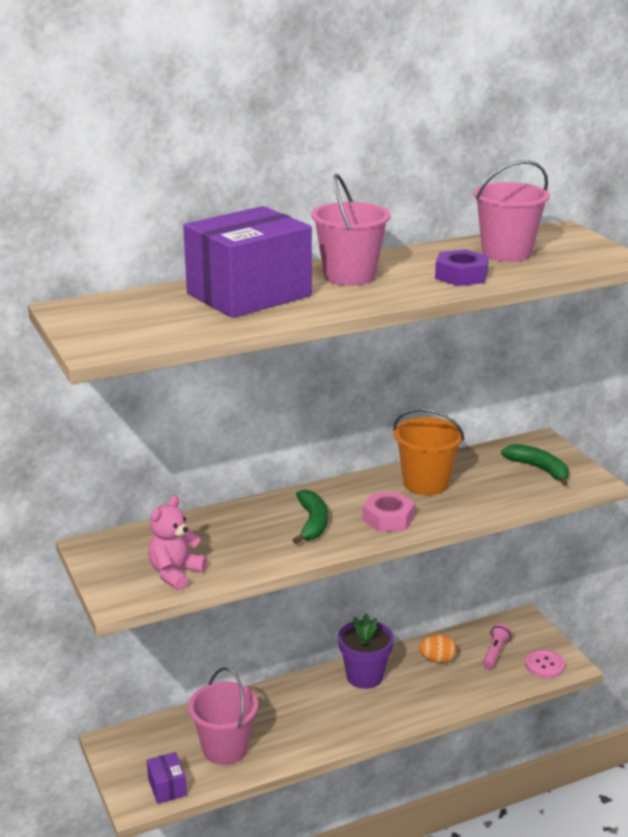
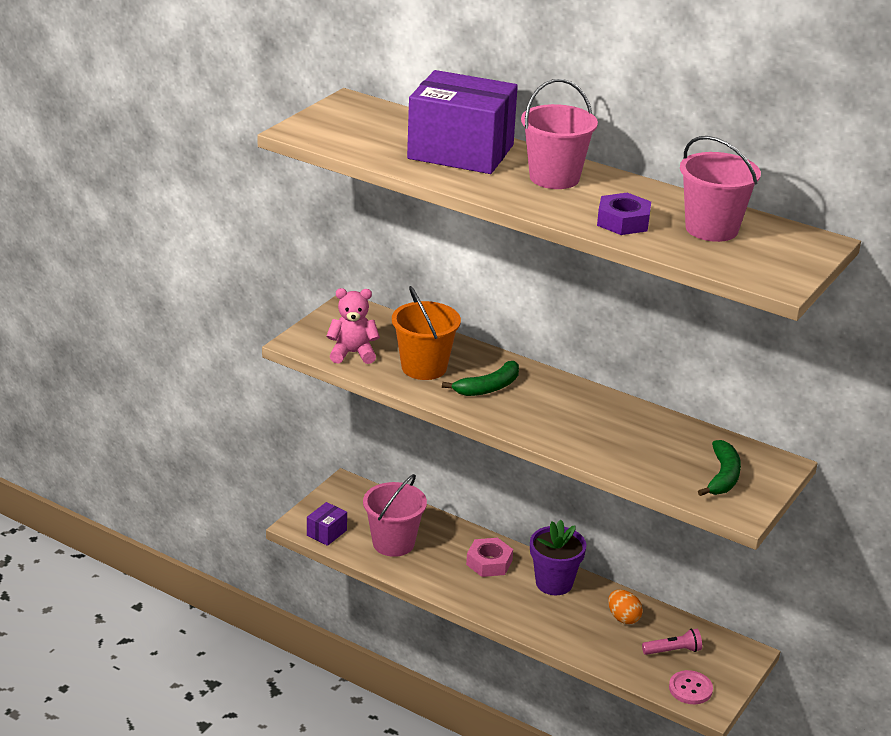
camera: 55 degrees right, 5 degrees up
pink nut [362,492,415,532] -> pink nut moved to [466,538,513,577]
orange bucket [393,408,465,495] -> orange bucket moved to [392,286,461,380]

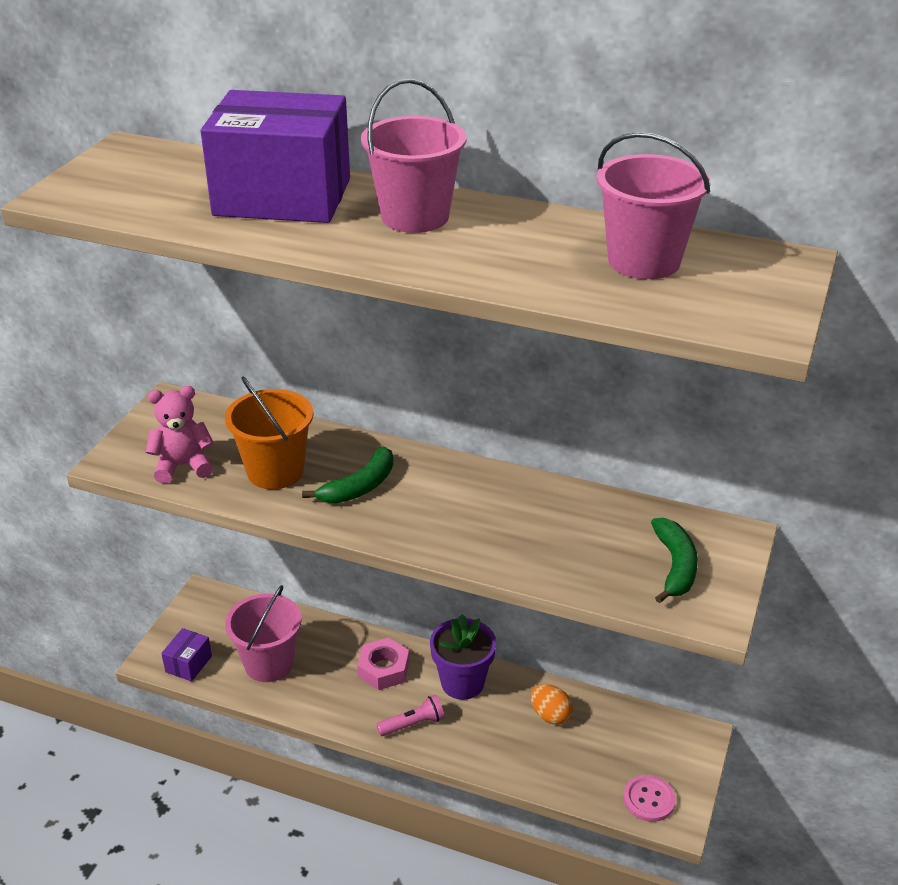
camera: 10 degrees left, 5 degrees up
purple nut [597,193,651,235] -> none
pink flashlight [642,629,702,655] -> pink flashlight moved to [376,695,444,736]

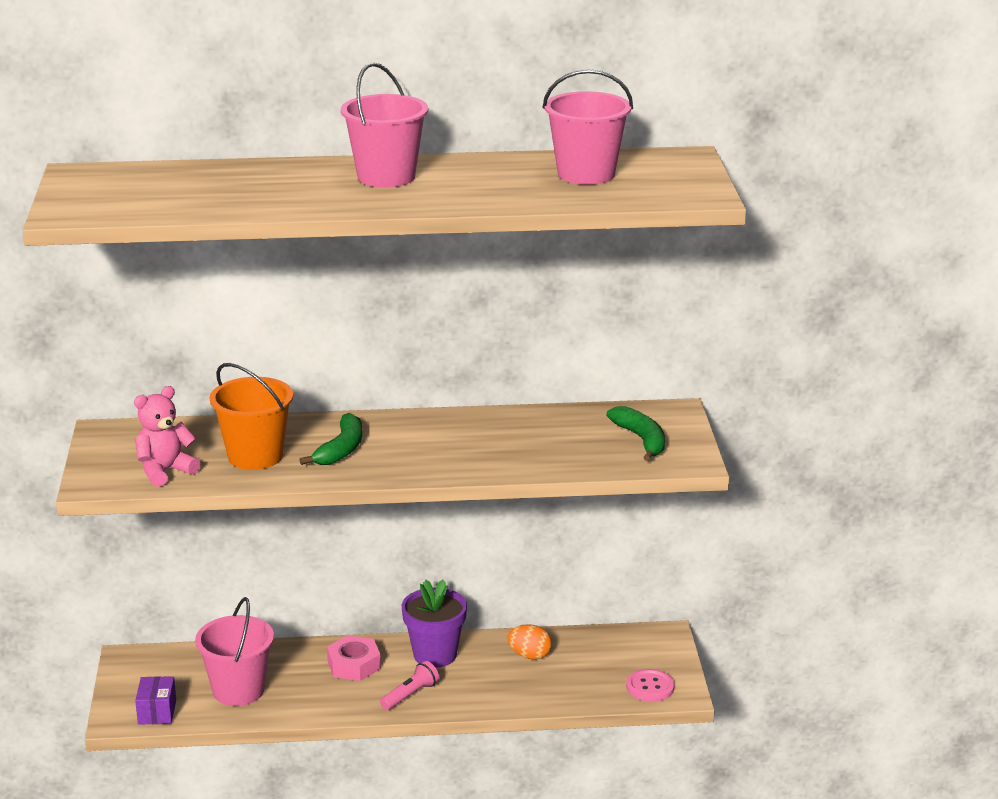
camera: 25 degrees left, 10 degrees down
purple box [201,90,350,223] -> none

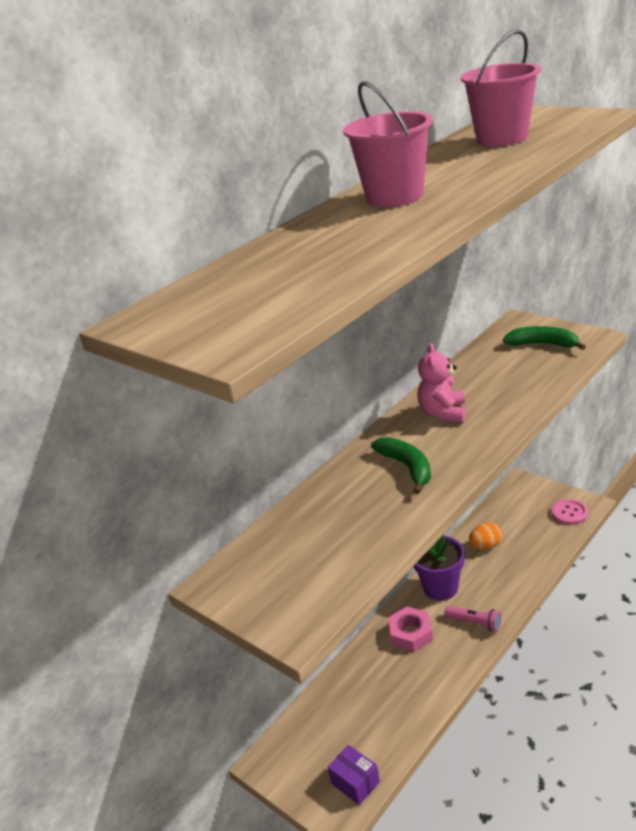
camera: 40 degrees left, 5 degrees up
pink teddy bear [134,386,200,487] -> pink teddy bear moved to [417,343,466,422]
pink bucket [195,597,274,706] -> none
orange bucket [210,363,293,470] -> none
pink flashlight [380,661,439,710] -> pink flashlight turned 120 degrees clockwise [445,606,501,632]

